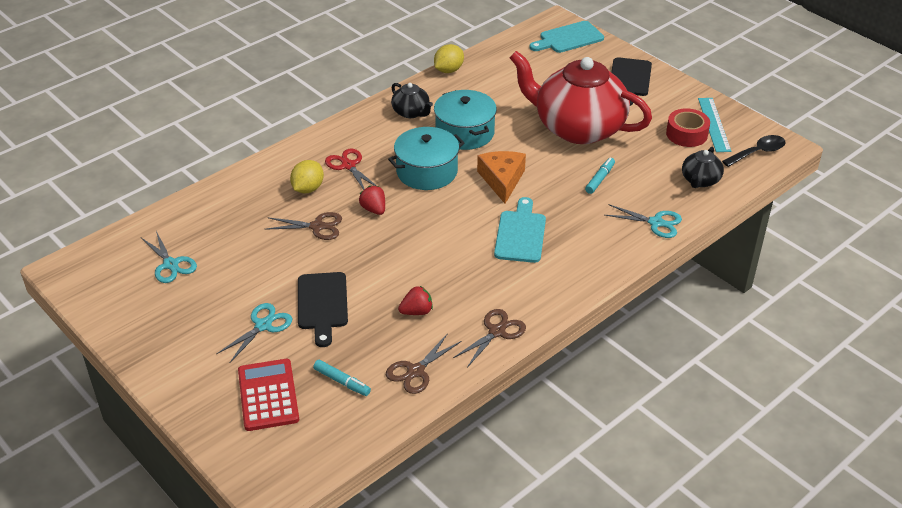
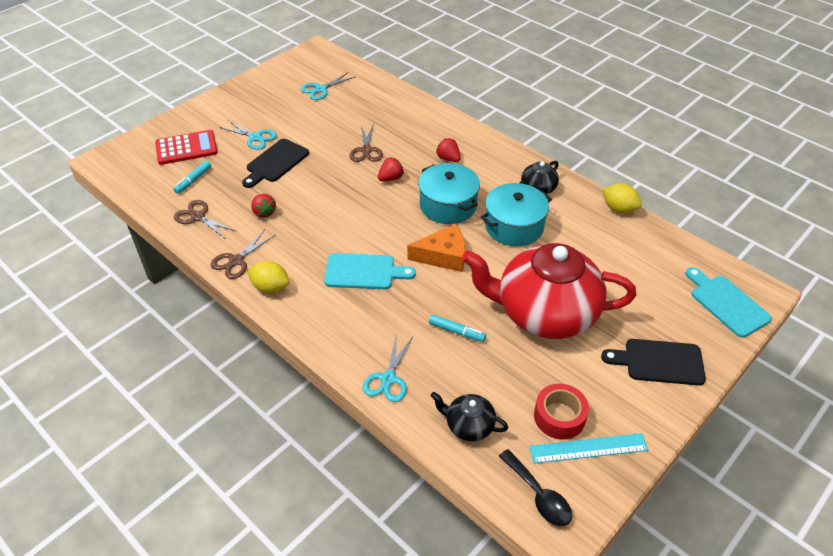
camera: 85 degrees right, 5 degrees up
yellow lemon [290,160,324,193] -> yellow lemon moved to [247,261,289,293]
black cutting board [298,272,348,347] -> black cutting board turned 45 degrees counterclockwise [242,139,309,188]
red scissors [325,149,377,190] -> red strawberry [436,138,461,162]
brown scissors [453,309,526,368] -> brown scissors turned 90 degrees clockwise [211,230,275,279]
red teapot [510,51,652,144] -> red teapot turned 105 degrees counterclockwise [462,243,636,339]

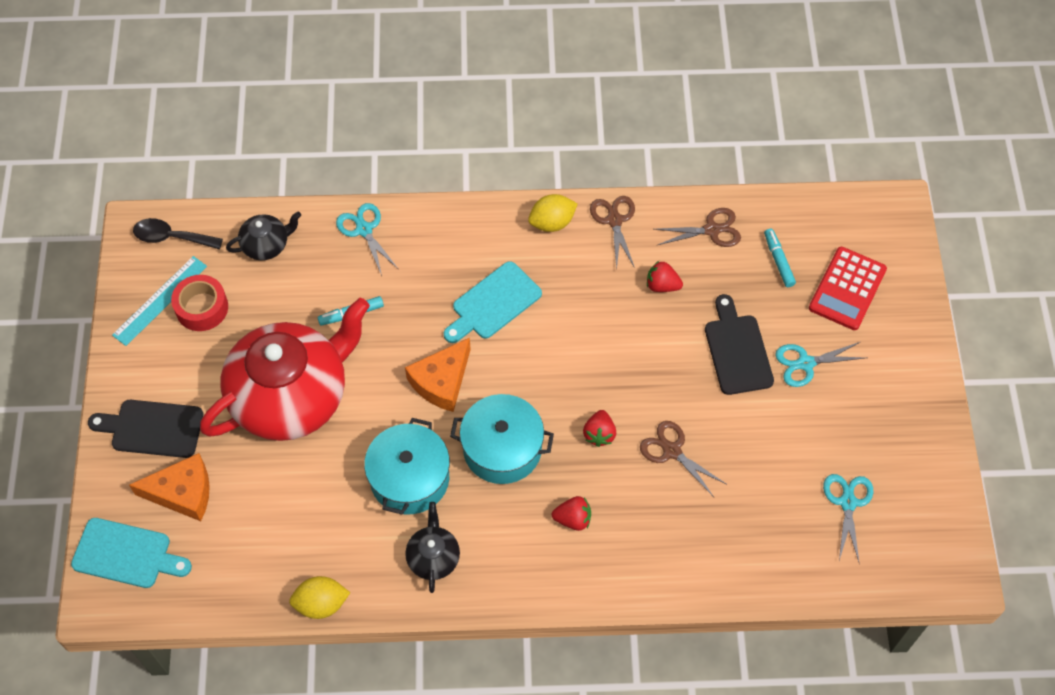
camera: 135 degrees right, 15 degrees up
black cutting board [601,339,706,386] -> black cutting board turned 135 degrees counterclockwise [88,400,203,458]
none -> orange cheese [129,453,210,521]

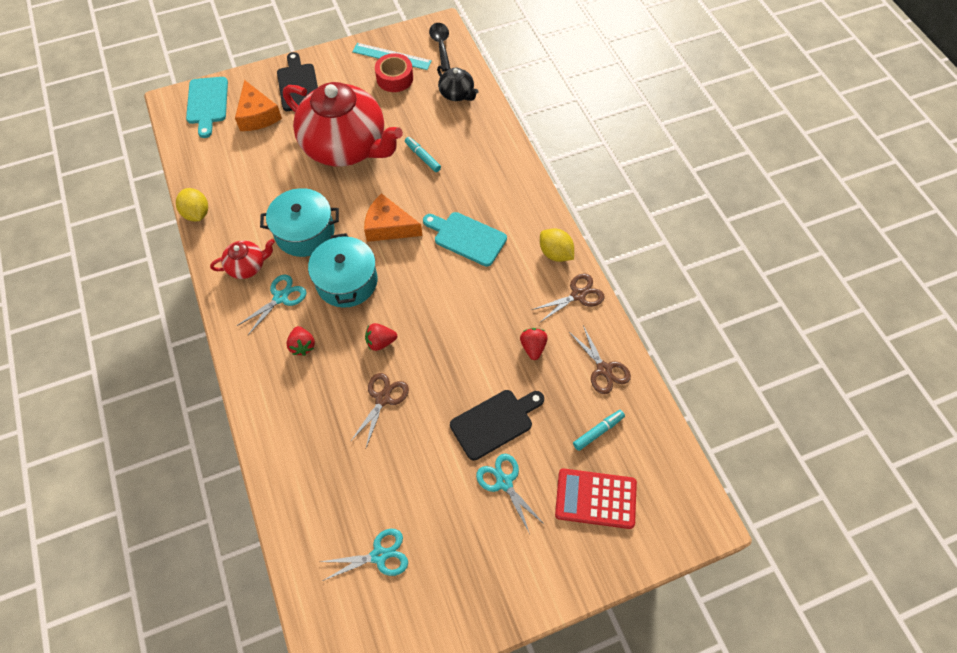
camera: 70 degrees right, 0 degrees up
turquoise scissors [336,203,398,276] -> turquoise scissors moved to [237,275,307,335]
black teapot [405,502,460,593] -> red teapot [210,239,275,279]

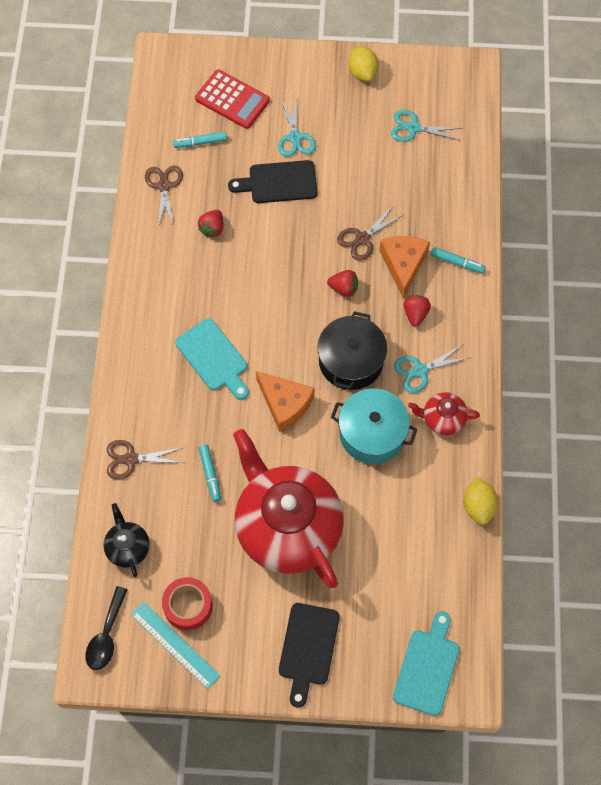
camera: 155 degrees left, 5 degrees up
orange cheese [235,80,282,131] -> orange cheese moved to [379,236,430,298]
turquoise pot [308,233,378,308] -> black pot [318,311,387,390]
brown scissors [532,273,605,322] -> brown scissors moved to [107,440,183,480]
yellow lemon [540,228,574,262] -> yellow lemon moved to [348,46,379,82]
none -> turquoise marker [431,247,485,273]

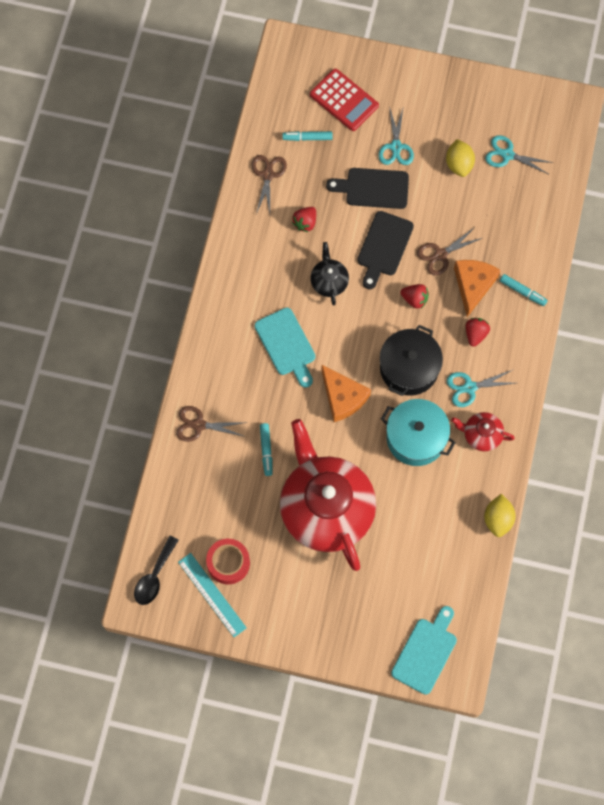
camera: 10 degrees right, 5 degrees up
black teapot [103,503,150,577] -> black teapot moved to [310,242,349,305]
black cutting board [279,603,340,708] -> black cutting board moved to [357,211,414,289]
yellow lemon [348,46,379,82] -> yellow lemon moved to [446,139,475,177]

